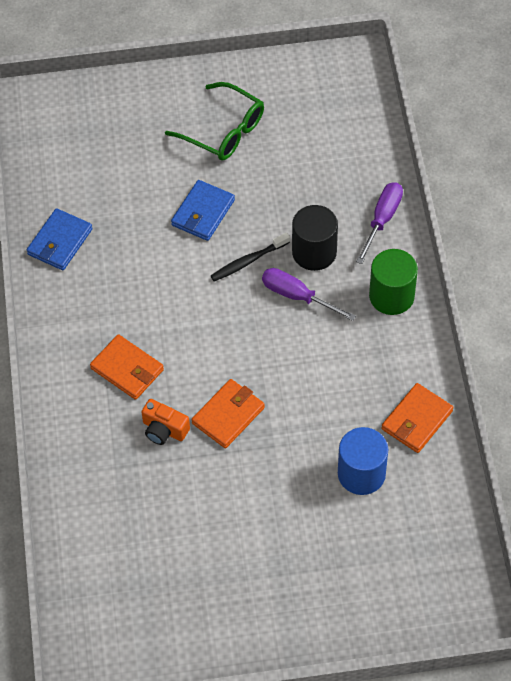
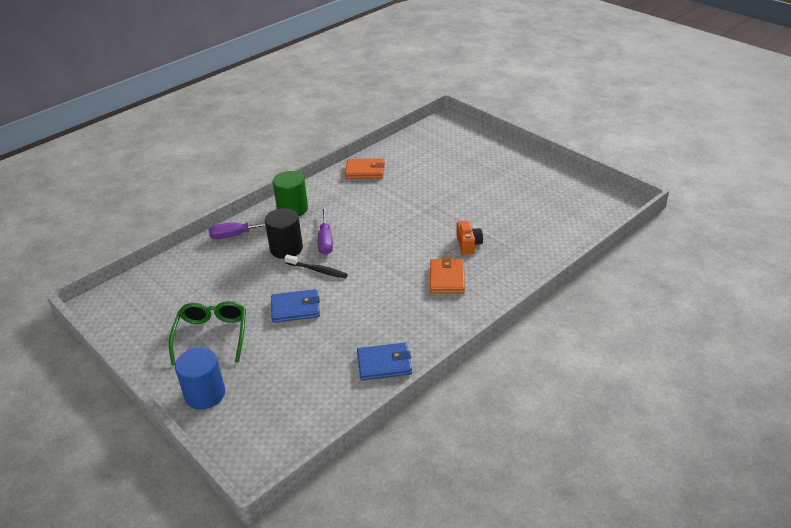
camera: 125 degrees left, 20 degrees down
orange wallet [191,379,265,448] -> none
blue cylinder [338,427,388,495] -> blue cylinder moved to [175,347,225,410]

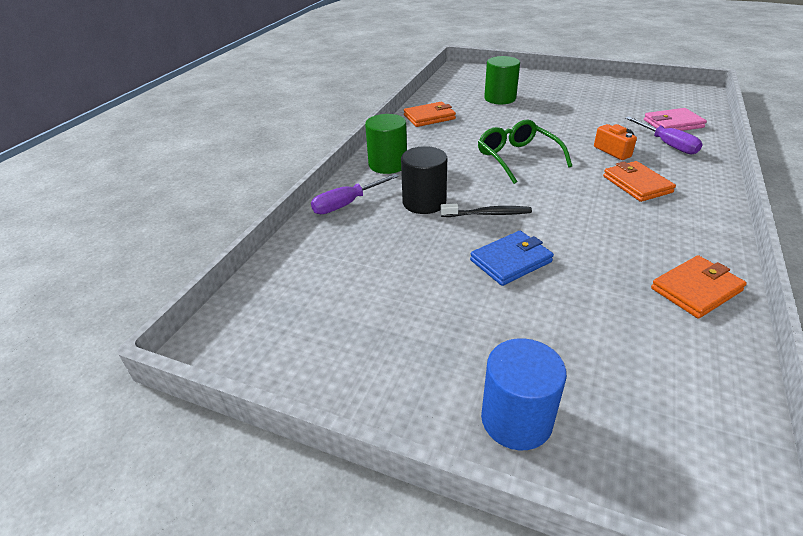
camera: 25 degrees left, 0 degrees up
green glasses [169,301,246,365] -> green glasses moved to [478,120,572,184]
purple screwdriver [318,207,333,255] -> purple screwdriver moved to [625,117,703,154]
blue wallet [357,342,412,381] -> orange wallet [651,255,747,319]
none -> green cylinder [484,56,520,104]
none -> pink wallet [644,108,707,131]

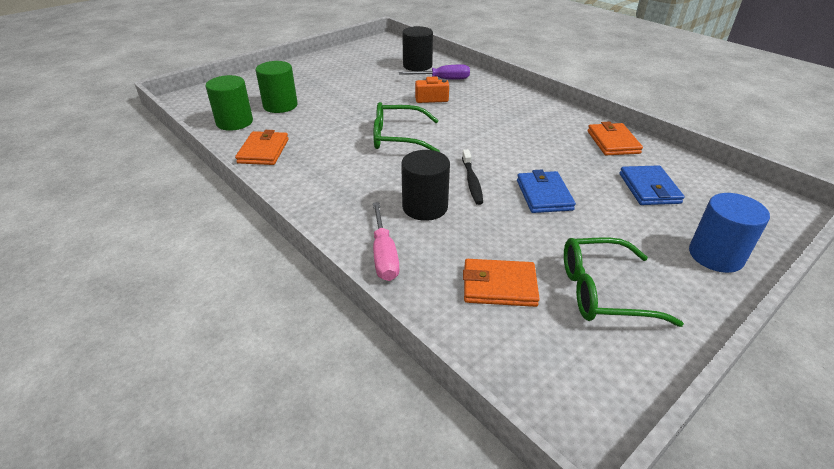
camera: 65 degrees left, 0 degrees up
purple screwdriver [311,174,399,214] -> pink screwdriver [373,202,400,281]
green cylinder [365,114,407,174] -> green cylinder moved to [205,75,253,131]
black toothbrush [440,204,532,217] -> black toothbrush turned 150 degrees clockwise [462,149,483,205]
orange wallet [603,161,676,202] -> orange wallet moved to [463,259,540,307]
pink wallet [644,108,707,131] -> black cylinder [402,26,433,71]
none -> green glasses [564,237,684,327]
none -> blue wallet [619,165,685,205]

